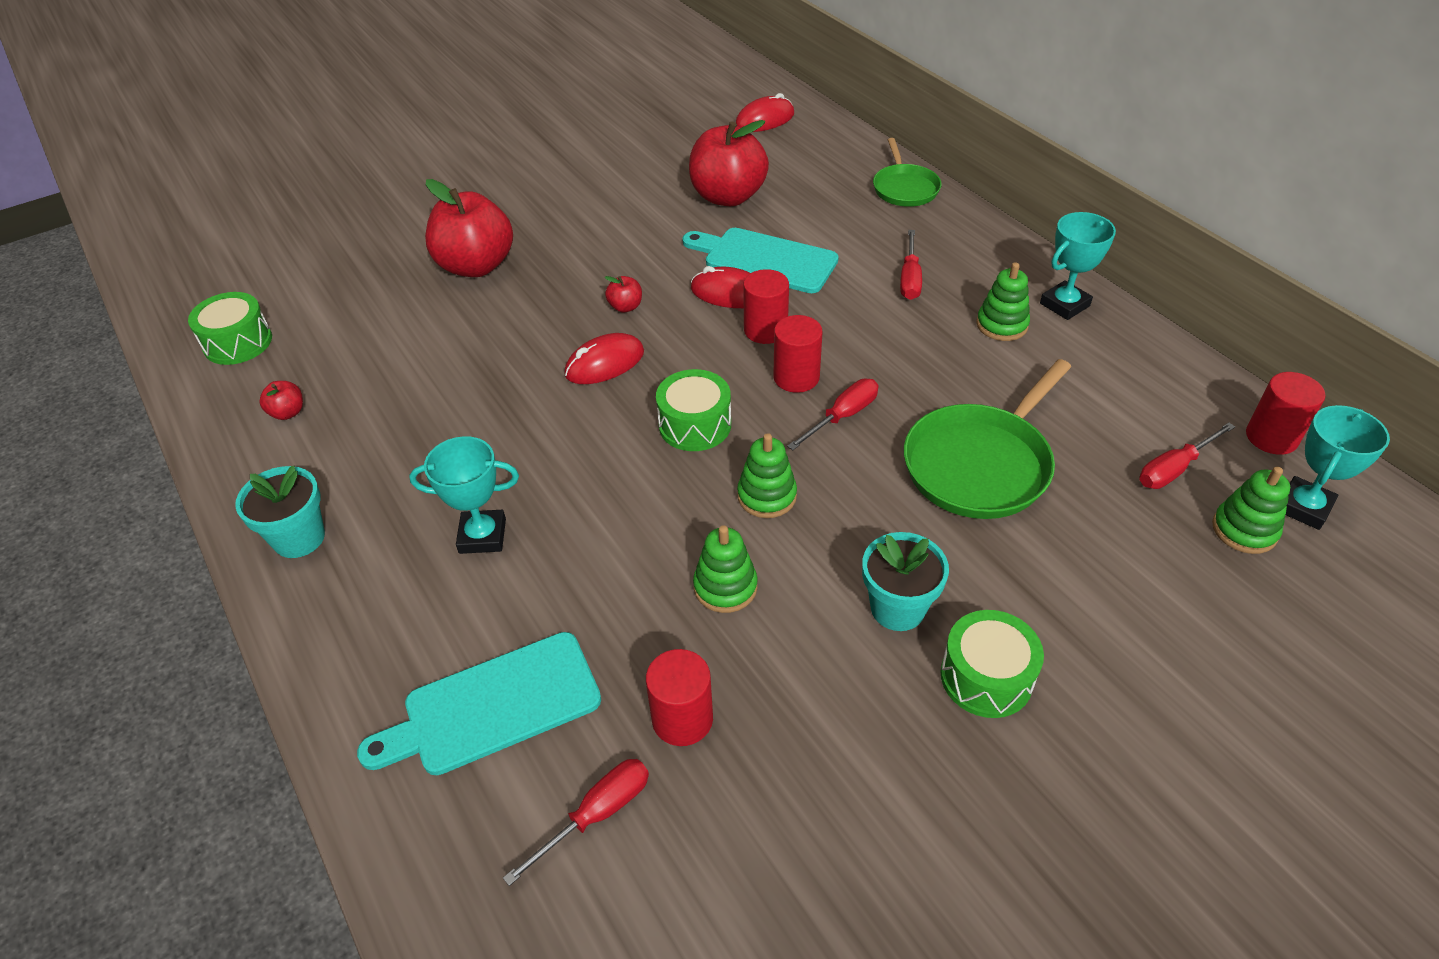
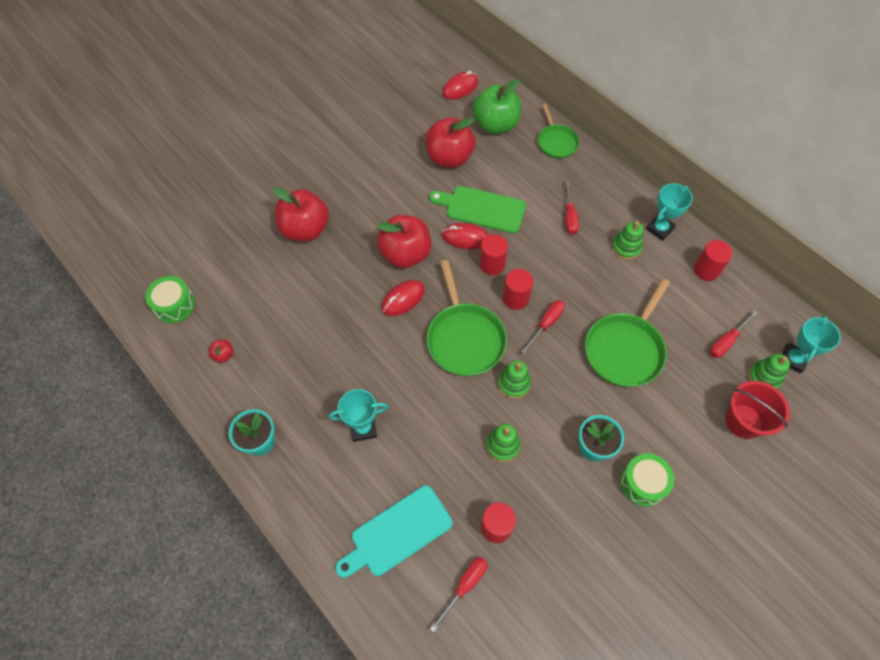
camera: 10 degrees left, 15 degrees up
red apple [605,276,642,312] -> red apple [377,215,431,268], size x2.41
green drum [656,369,731,451] -> green pan [427,260,507,376]
turquoise cutting board [682,228,839,293] -> green cutting board [429,186,526,234]
red cylinder [1246,372,1325,455] -> red cylinder moved to [694,240,733,281]
none -> green apple [473,79,521,134]
none -> red bucket [725,381,790,439]

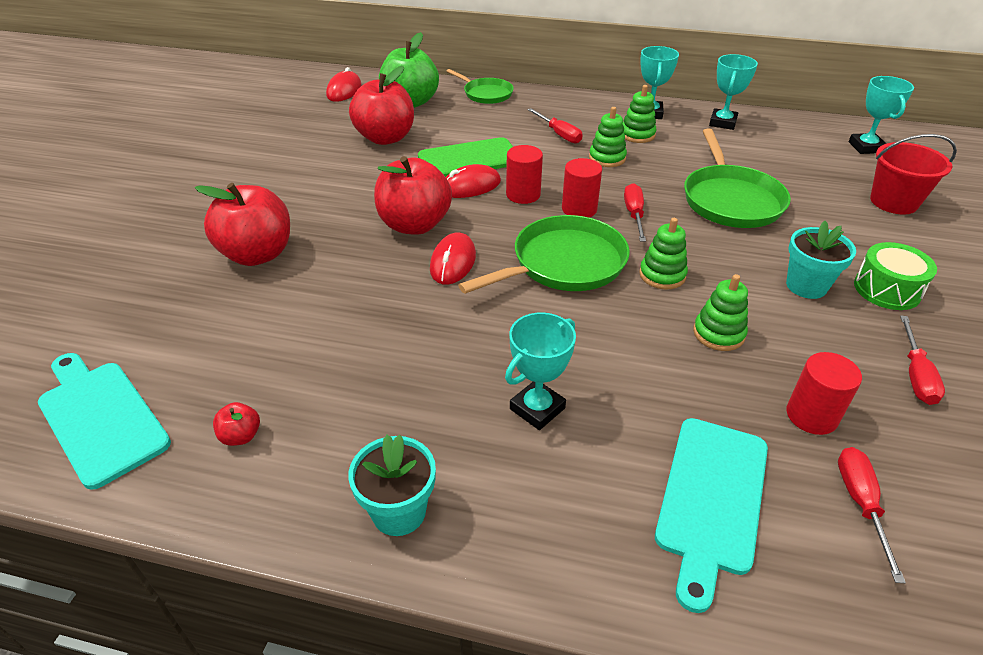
camera: 35 degrees left, 20 degrees down
green drum [145,276,195,323] -> turquoise cutting board [38,353,171,490]
green pan [427,260,507,376] -> green pan turned 75 degrees counterclockwise [458,215,630,294]
red cylinder [694,240,733,281] -> turquoise trophy [709,54,758,130]
red screwdriver [710,310,758,358] -> red screwdriver moved to [900,315,945,405]
green stacking toy [748,354,790,389] -> green stacking toy moved to [589,107,627,167]

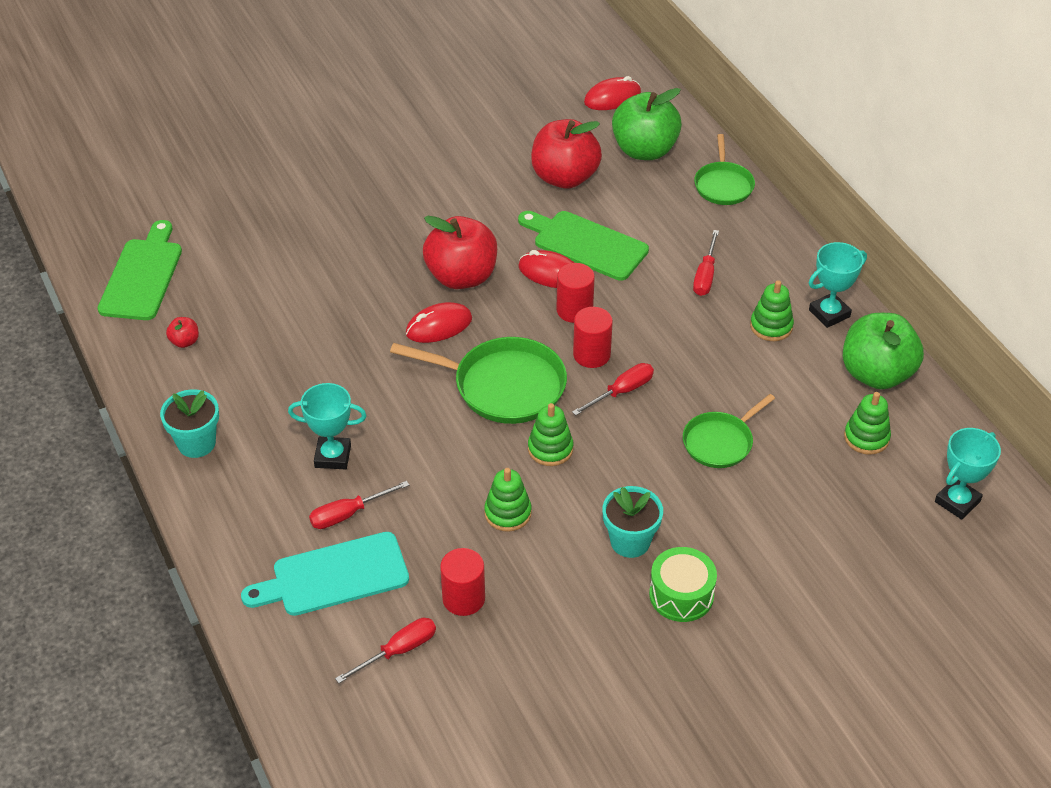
camera: 50 degrees right, 5 degrees up
turquoise cutting board [38,353,171,490] -> green cutting board [98,220,182,320]
red apple [195,183,290,266] -> none
green stacking toy [589,107,627,167] -> green stacking toy moved to [844,392,891,455]
green pan [684,129,791,228] -> green pan [683,394,775,468], size x0.61
turquoise trophy [709,54,758,130] -> green apple [843,313,924,389]
red bucket [870,134,957,214] -> none
red screwdriver [900,315,945,405] -> red screwdriver moved to [309,481,409,529]

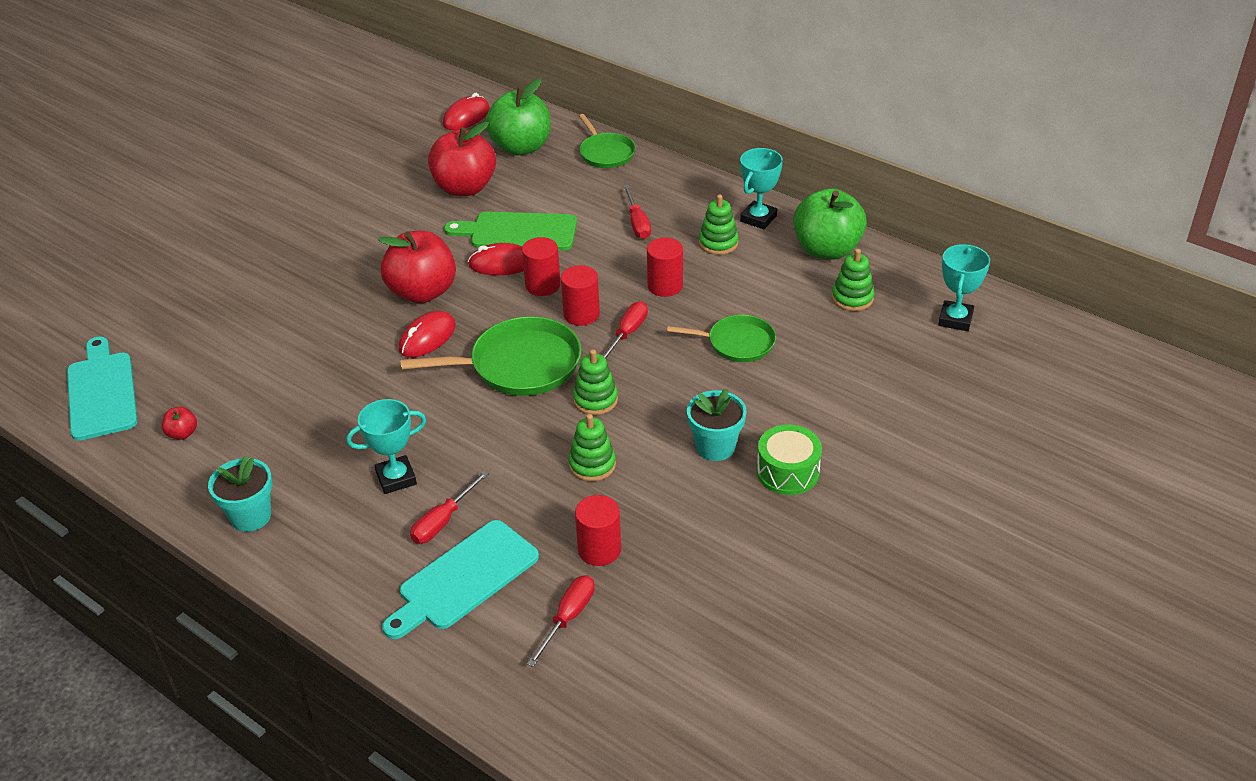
camera: 25 degrees left, 5 degrees down
green cutting board [98,220,182,320] -> turquoise cutting board [67,337,138,441]
green pan [683,394,775,468] -> green pan turned 105 degrees counterclockwise [667,315,776,362]
none -> red cylinder [647,237,683,297]

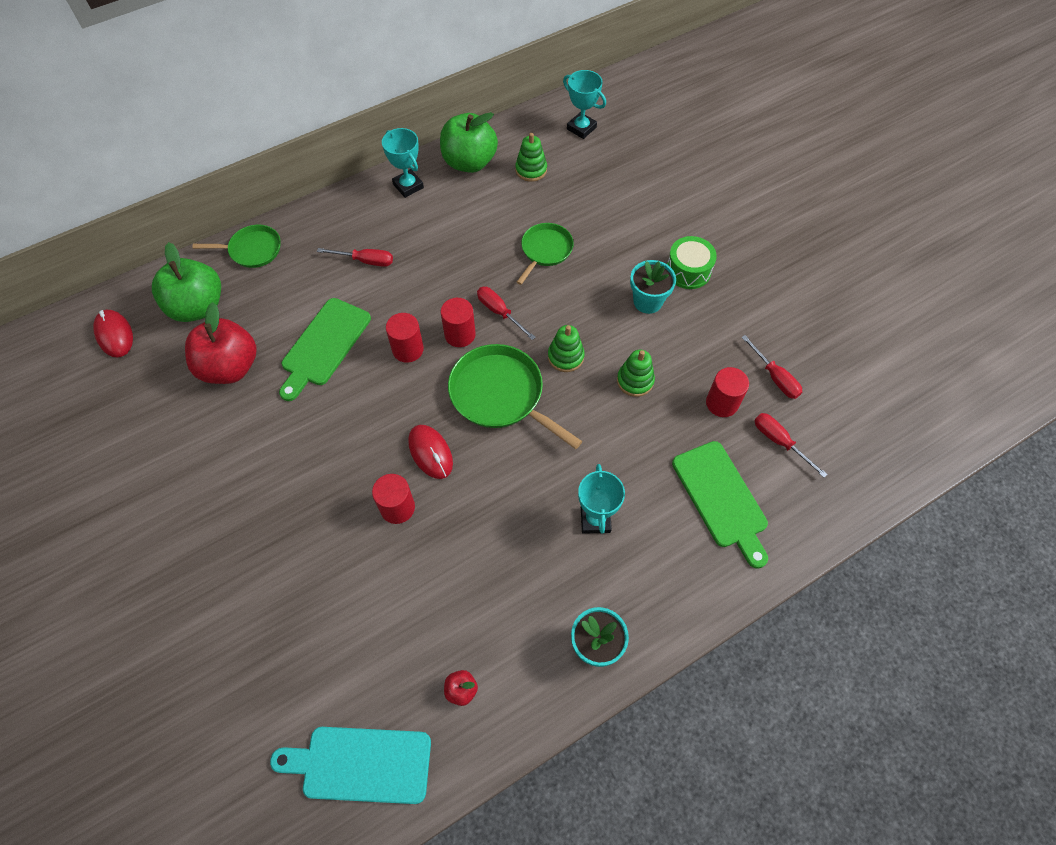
camera: 70 degrees left, 20 degrees up
red apple [378,231,456,303] -> none
turquoise cutting board [382,520,539,639] -> green cutting board [672,441,768,569]
green pan [400,317,581,396] -> green pan turned 60 degrees counterclockwise [448,344,582,449]
red screwdriver [410,471,489,544] -> red screwdriver moved to [741,335,802,399]
red mouse [468,243,524,275] -> none
red cylinder [647,237,683,297] -> red cylinder moved to [372,474,415,524]
green stacking toy [699,195,739,255] -> none

